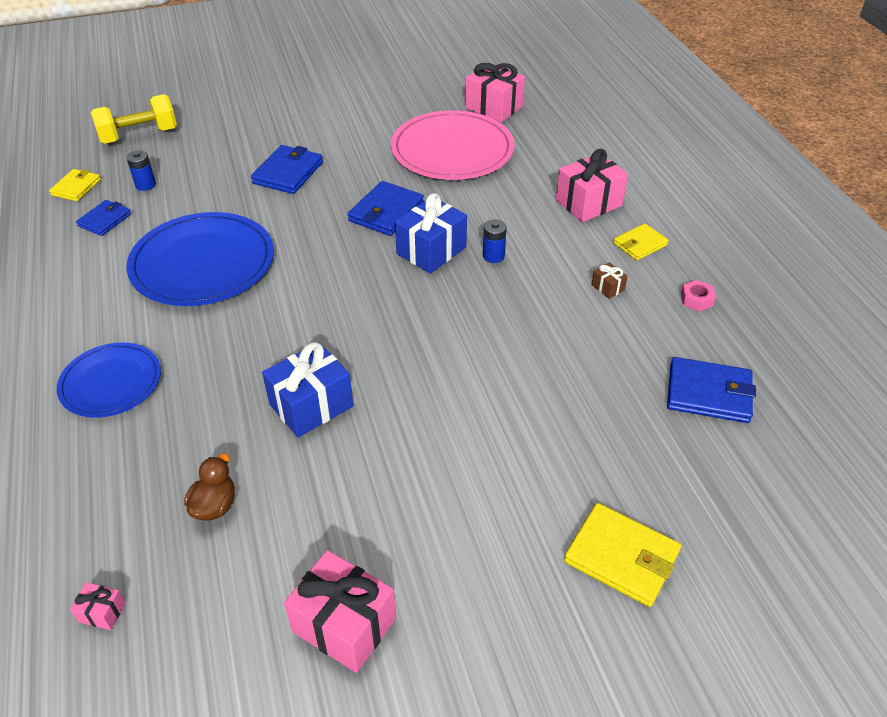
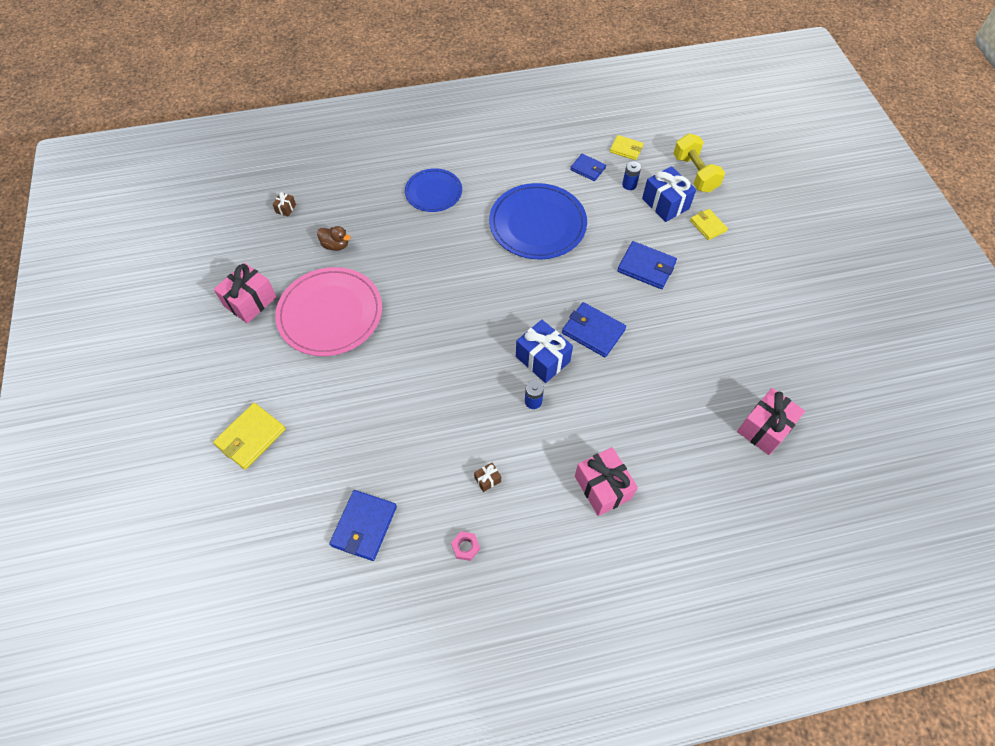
camera: 95 degrees right, 15 degrees up
pink gift [70,582,126,630] -> brown gift [272,192,296,217]
blue gift [262,342,354,438] -> blue gift moved to [642,166,696,222]
pink plate [391,110,515,180] -> pink plate moved to [275,267,382,356]
yellow wallet [613,223,669,261] -> yellow wallet moved to [690,209,728,240]

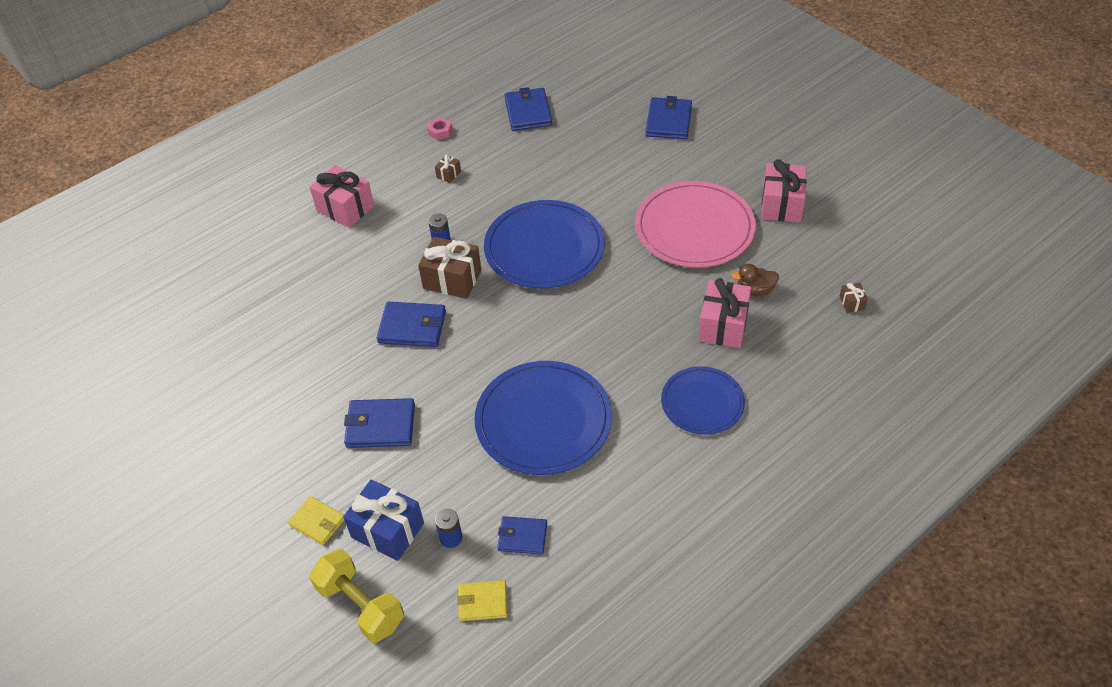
camera: 155 degrees right, 10 degrees down
yellow wallet [213,403,286,470] -> blue wallet [645,96,692,140]
blue gift [516,320,573,383] -> brown gift [418,237,481,299]
pink gift [737,388,805,455] -> pink gift moved to [698,278,751,348]
none -> blue plate [484,200,605,289]

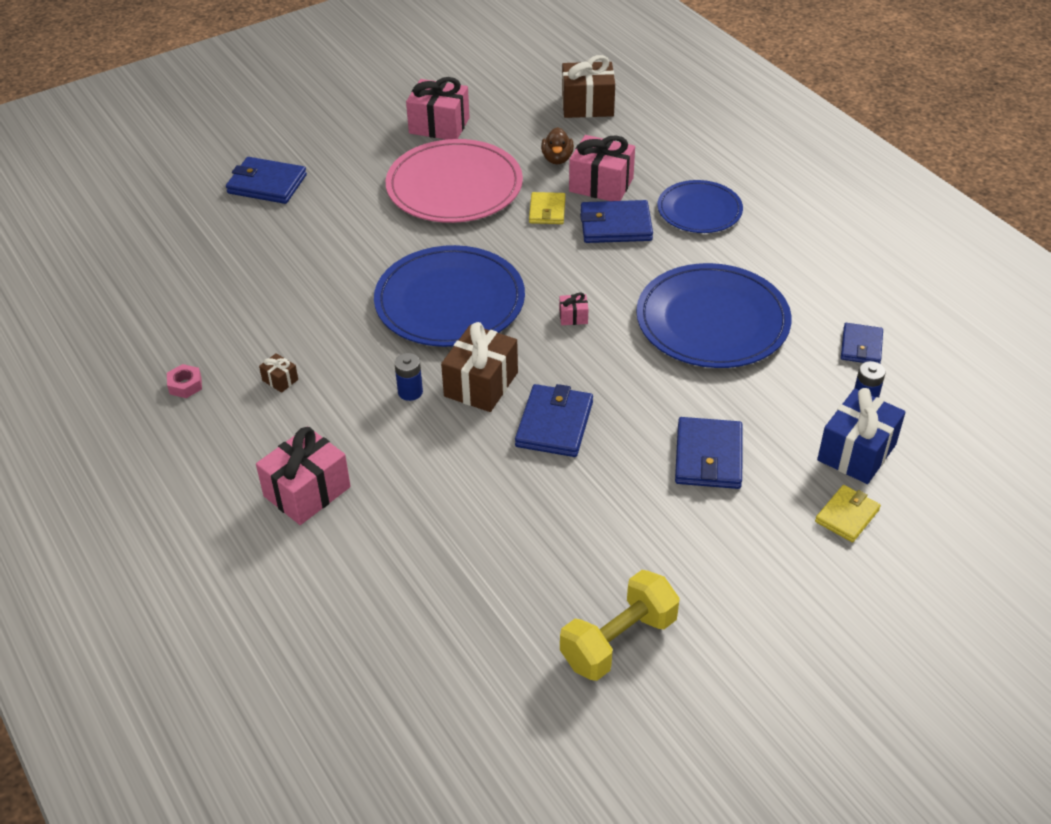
camera: 85 degrees left, 5 degrees down
yellow dumbbell [309,549,404,643] -> yellow dumbbell moved to [560,570,680,681]
yellow wallet [457,580,507,621] -> yellow wallet moved to [529,192,565,224]
blue wallet [505,87,552,131] -> blue wallet moved to [580,200,653,243]
brown gift [840,283,868,313] -> brown gift [562,55,615,118], size x2.21
none -> pink gift [559,292,588,325]

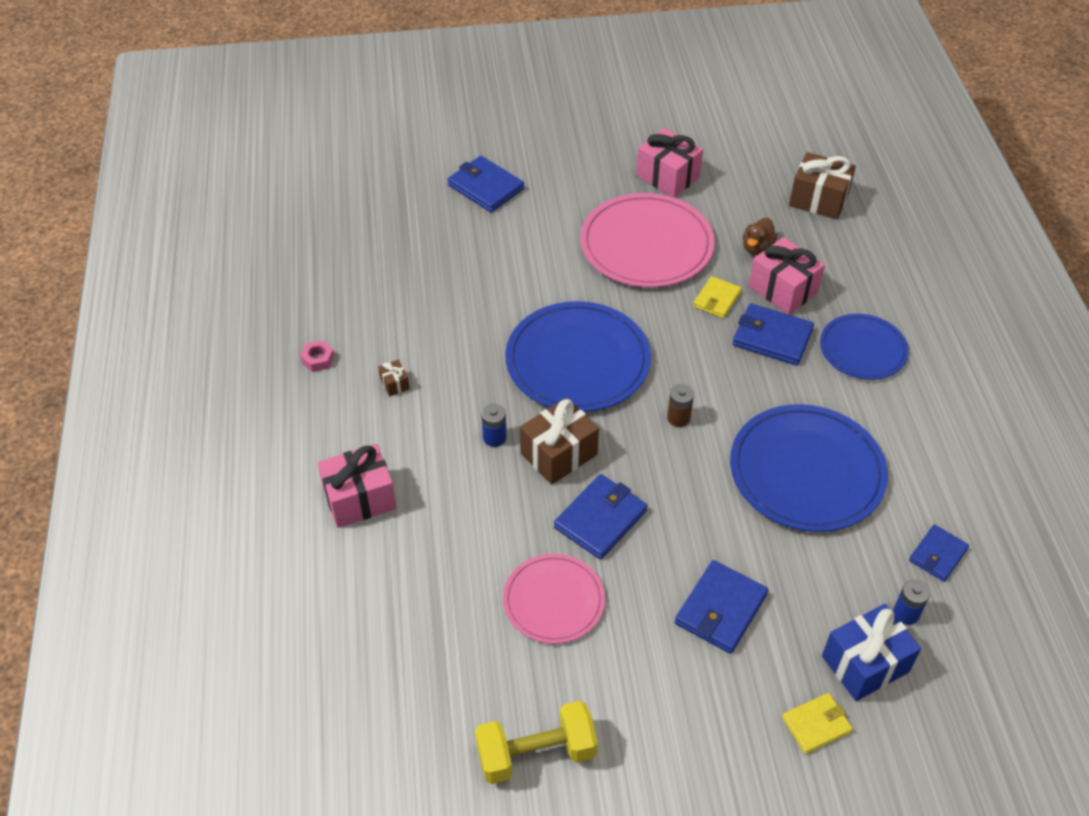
camera: 25 degrees right, 5 degrees up
pink gift [559,292,588,325] -> brown battery [667,384,694,427]
none -> pink plate [503,554,605,644]

